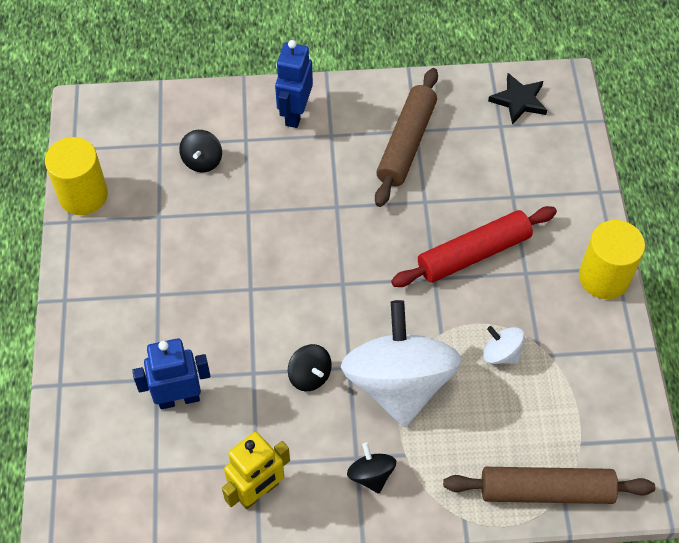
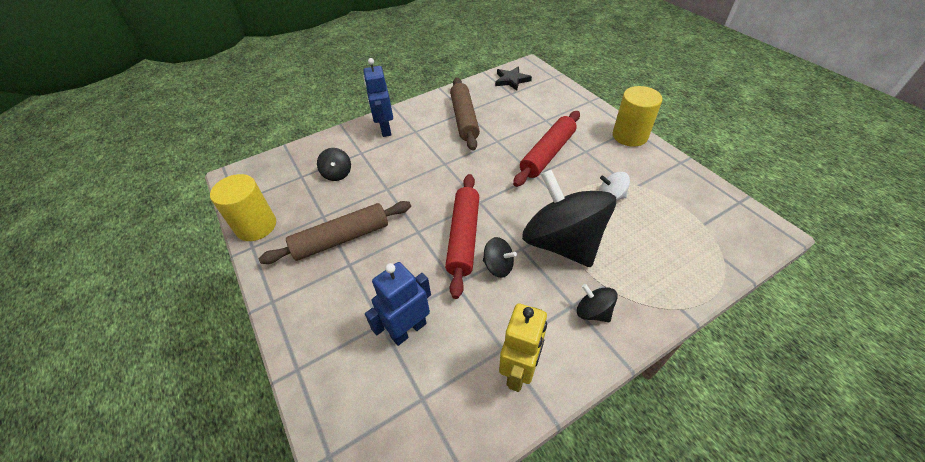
camera: 25 degrees left, 10 degrees down
white spinning top [341,300,462,427] -> black spinning top [522,170,616,267]
brown rolling pin [443,467,655,504] -> brown rolling pin moved to [259,201,411,264]
none -> red rolling pin [445,174,479,299]

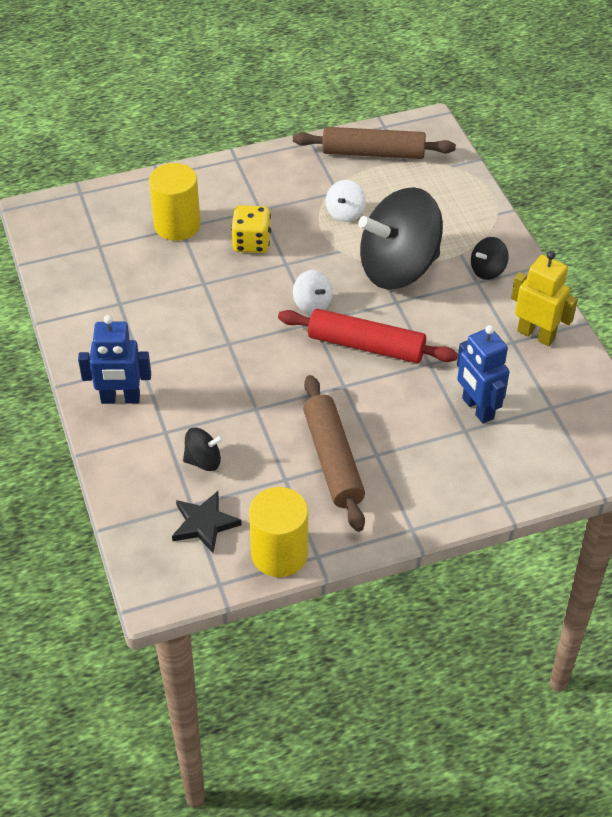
camera: 80 degrees left, 0 degrees up
brown rolling pin [450,78,480,151] -> brown rolling pin moved to [293,127,456,159]
black spinning top [483,237,517,278] -> none
black star [495,66,532,91] -> black star moved to [172,491,242,553]
red rolling pin [513,111,580,187] -> yellow dice [231,205,271,253]
yellow cylinder [613,86,663,147] -> yellow cylinder moved to [149,163,201,241]
none -> white spinning top [293,270,332,314]

